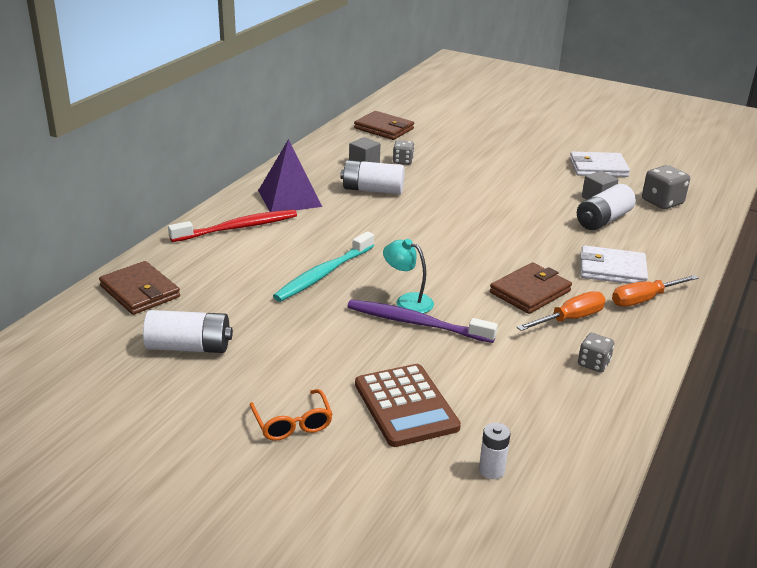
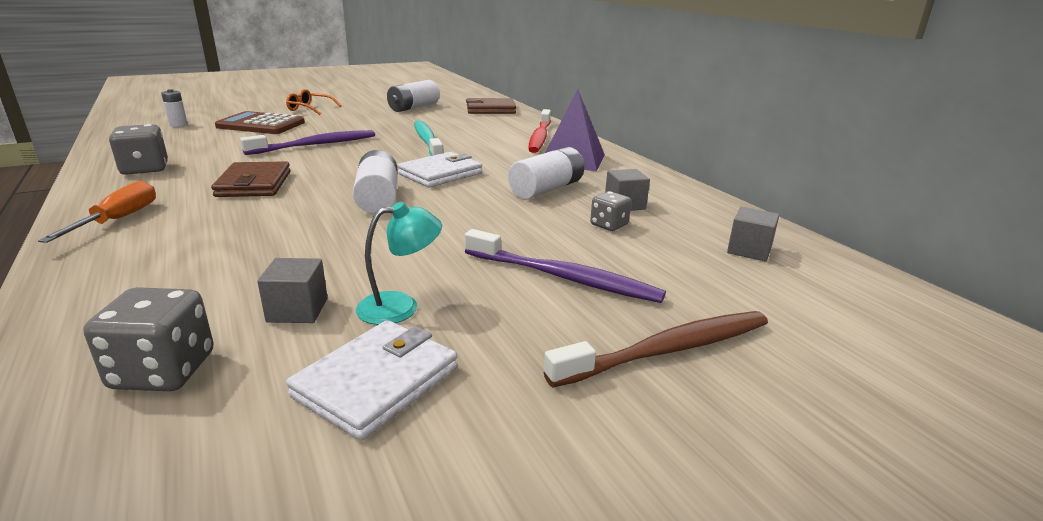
camera: 125 degrees right, 5 degrees down
brown wallet [354,111,414,140] -> grey cube [727,207,779,262]
turquoise lamp [383,239,434,313] -> turquoise lamp moved to [356,202,442,325]
orange screwdriver [517,291,606,331] -> none
white battery [577,184,636,230] -> white battery moved to [353,150,398,213]
grey dice [578,333,614,373] -> grey dice [109,124,168,175], size x1.59
white wallet [580,245,648,284] -> white wallet moved to [397,152,482,187]
none -> purple toothbrush [465,229,666,303]
none -> brown toothbrush [544,311,768,387]

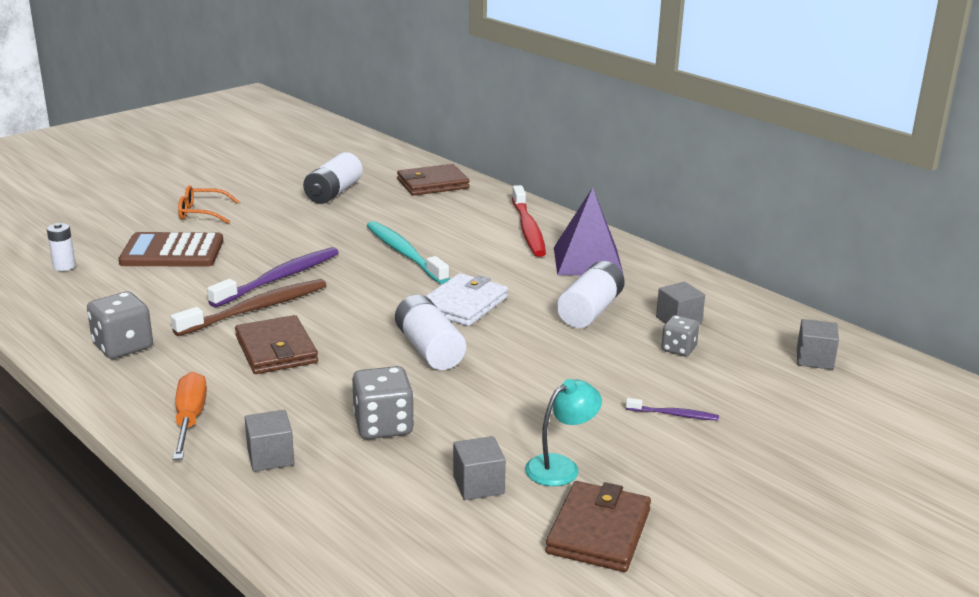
camera: 15 degrees left, 0 degrees up
grey dice [84,287,214,391] -> grey dice moved to [352,366,414,439]
white wallet [286,320,457,441] -> brown wallet [546,481,651,572]
purple toothbrush [465,229,666,303] -> purple toothbrush [626,398,719,421], size x0.48
brown toothbrush [544,311,768,387] -> brown toothbrush moved to [171,279,327,336]
none -> grey cube [245,410,294,472]

